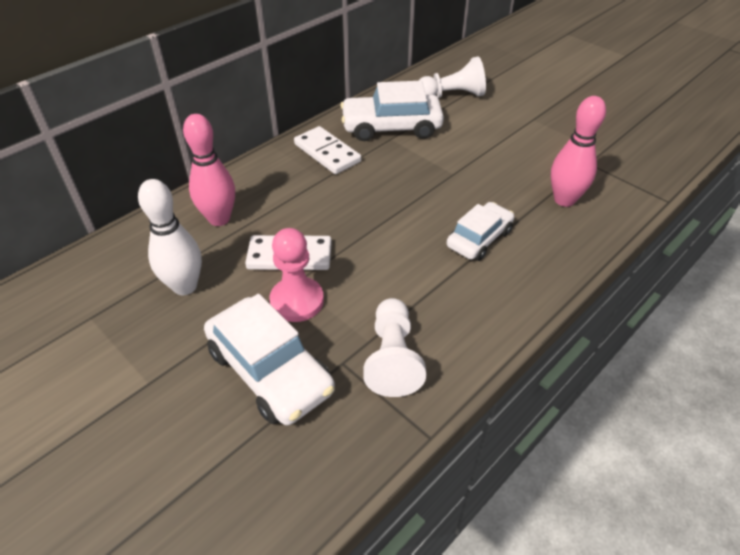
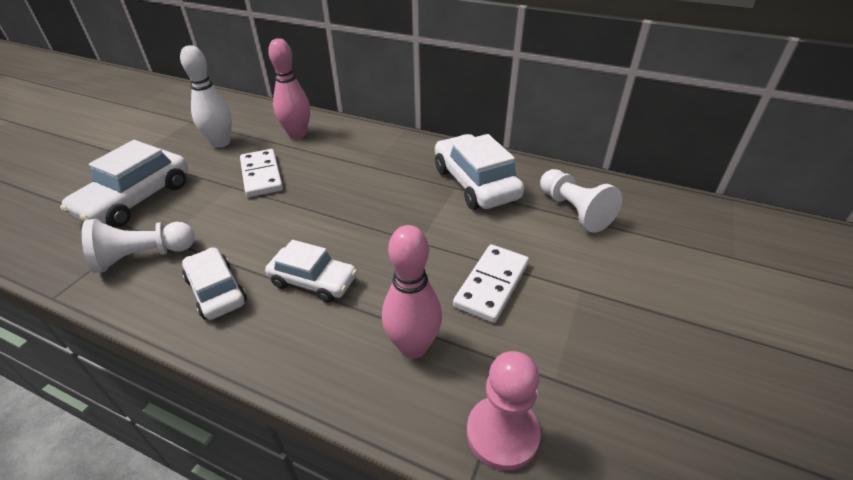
camera: 70 degrees right, 5 degrees down
pink pawn [269,228,324,322] -> pink pawn moved to [467,351,541,471]
white domino [294,126,361,174] -> white domino moved to [453,244,529,323]
none -> white car [182,247,247,320]

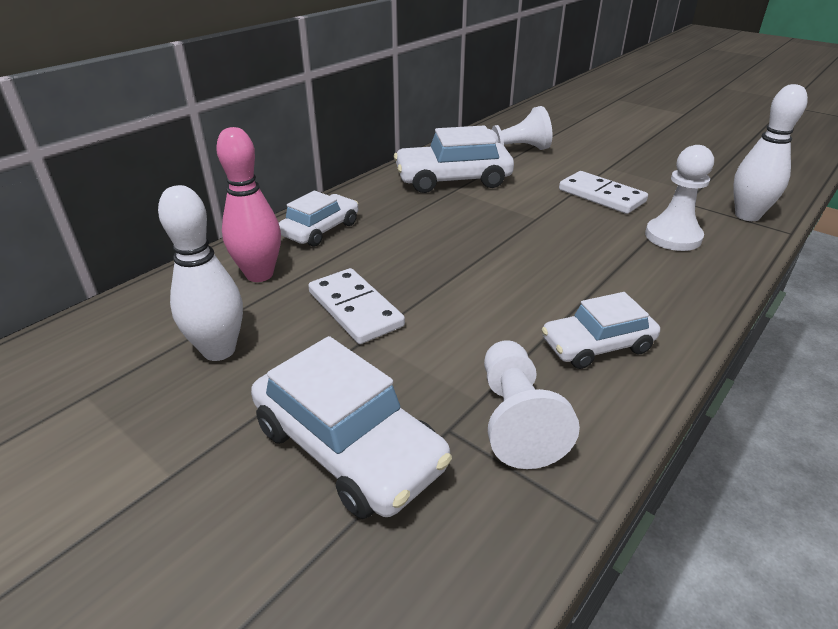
camera: 75 degrees left, 5 degrees down
white domino [240,149,283,197] -> white domino turned 60 degrees clockwise [308,268,405,344]
white car [265,240,357,303] -> white car moved to [279,191,358,247]
pink bowling pin [382,225,442,358] -> white pawn [645,145,714,251]
pink pawn [467,351,541,471] -> white bowling pin [733,84,808,221]

